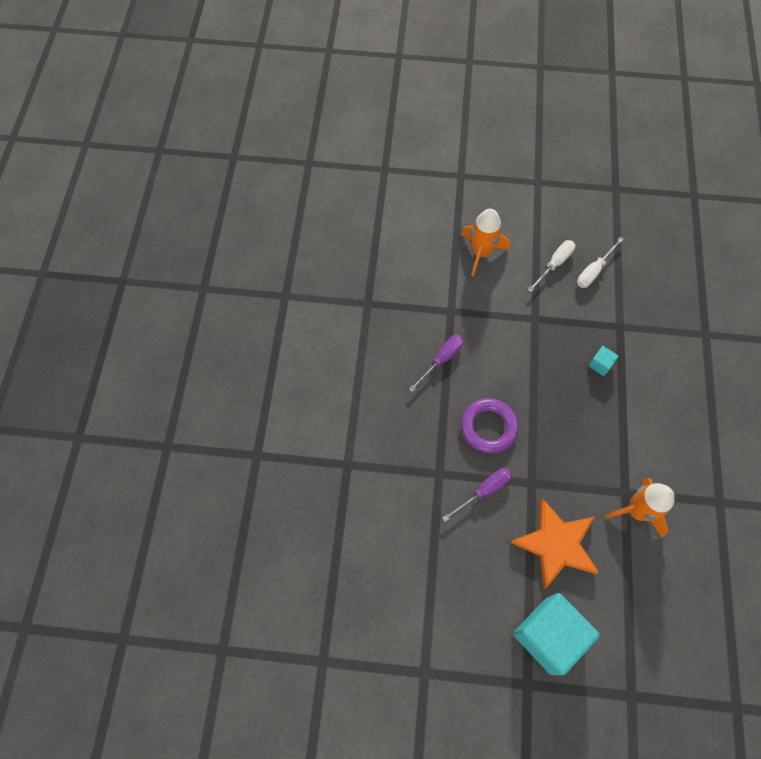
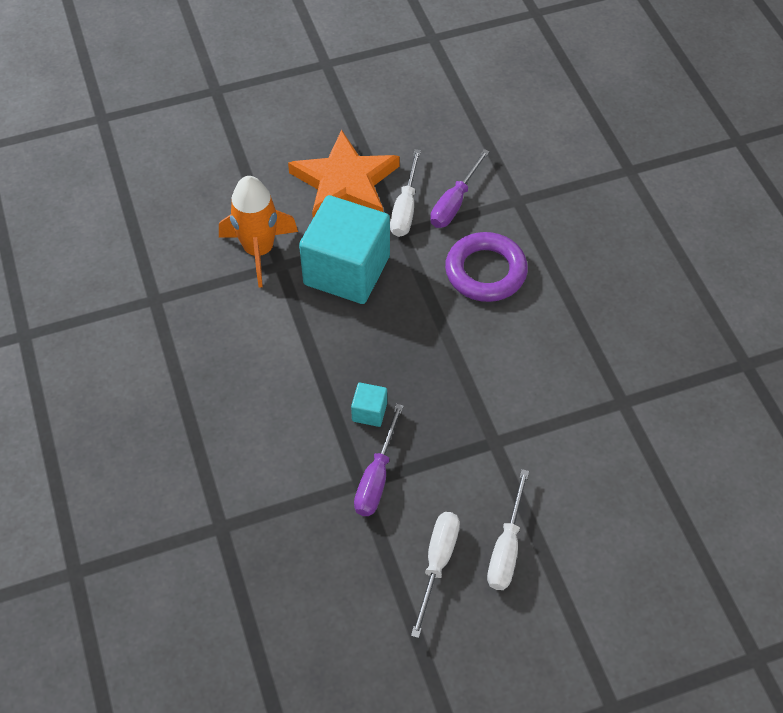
camera: 155 degrees right, 10 degrees down
purple screwdriver [409,335,464,392] -> purple screwdriver moved to [354,404,404,516]
orange rocket [461,209,510,277] -> none
turquoise cube [513,593,600,675] -> turquoise cube moved to [299,195,390,304]
none -> white screwdriver [390,149,421,237]

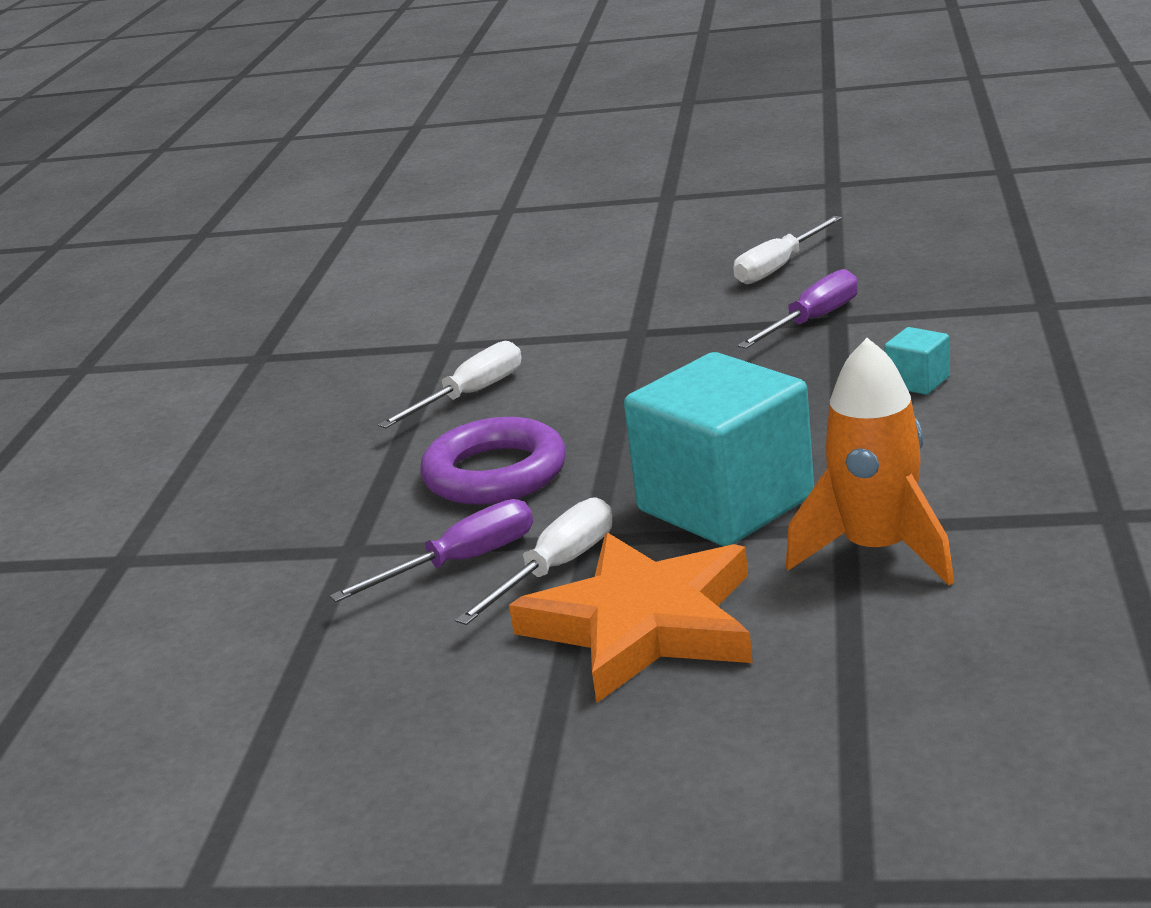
camera: 150 degrees left, 30 degrees down
turquoise cube [351,382,387,427] -> turquoise cube moved to [884,327,950,395]
white screwdriver [487,469,529,590] -> white screwdriver moved to [378,341,522,429]

